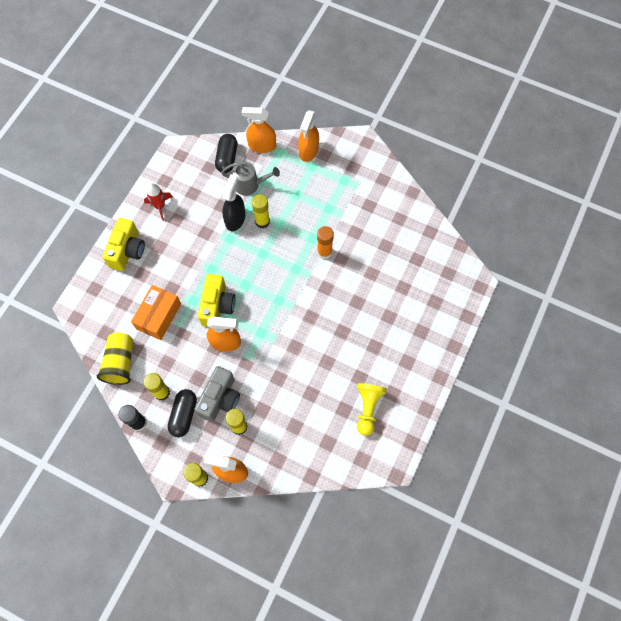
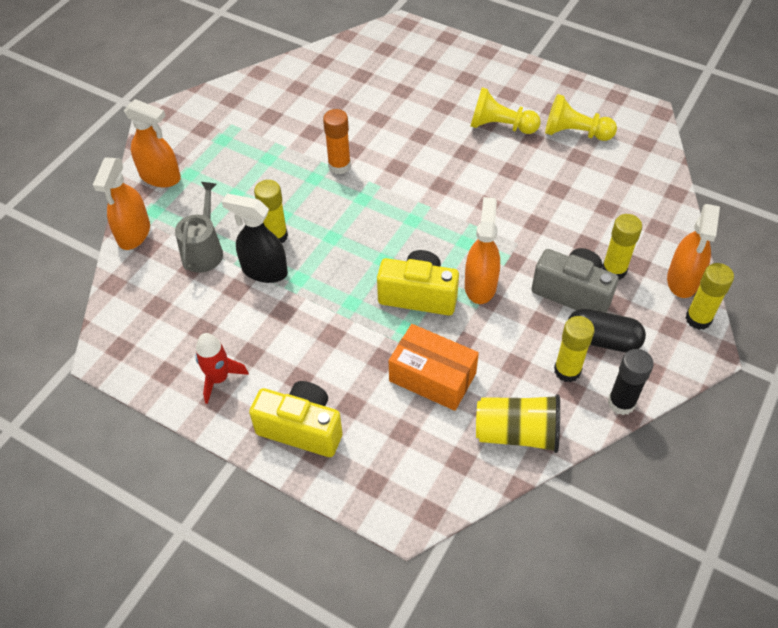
camera: 85 degrees left, 15 degrees down
black capsule [215,134,237,173] -> none
none -> yellow pawn [470,87,541,134]

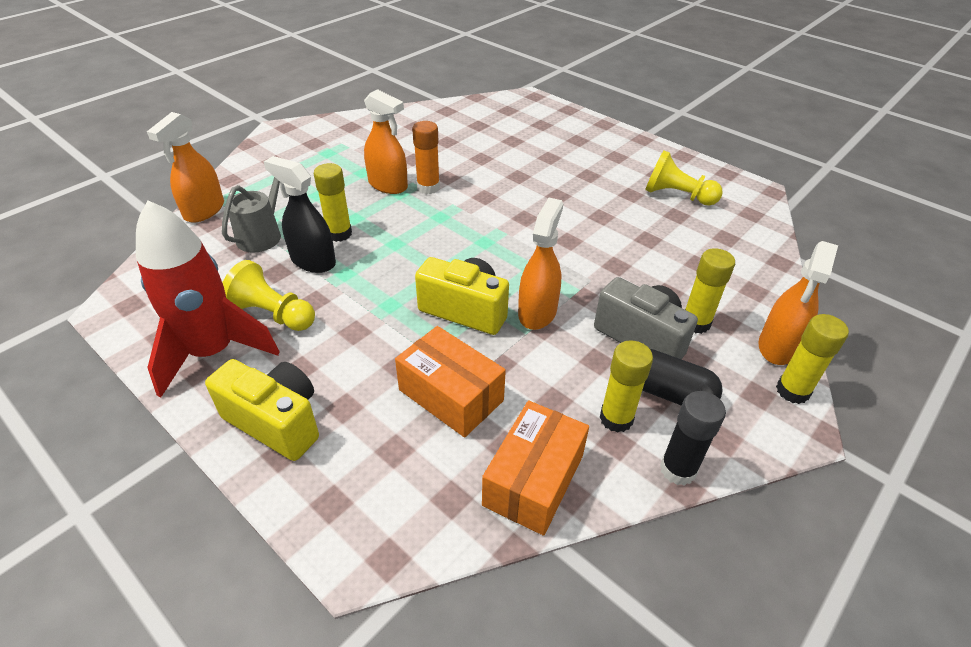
camera: 10 degrees right, 10 degrees down
orange spray bottle [124,99,181,187] -> orange spray bottle moved to [364,89,408,194]
red rocket [195,333,249,404] -> red rocket [136,201,280,398], size x1.92
yellow pawn [470,87,541,134] -> yellow pawn moved to [222,260,315,331]
yellow cup [476,394,560,453] -> orange box [482,401,589,536]

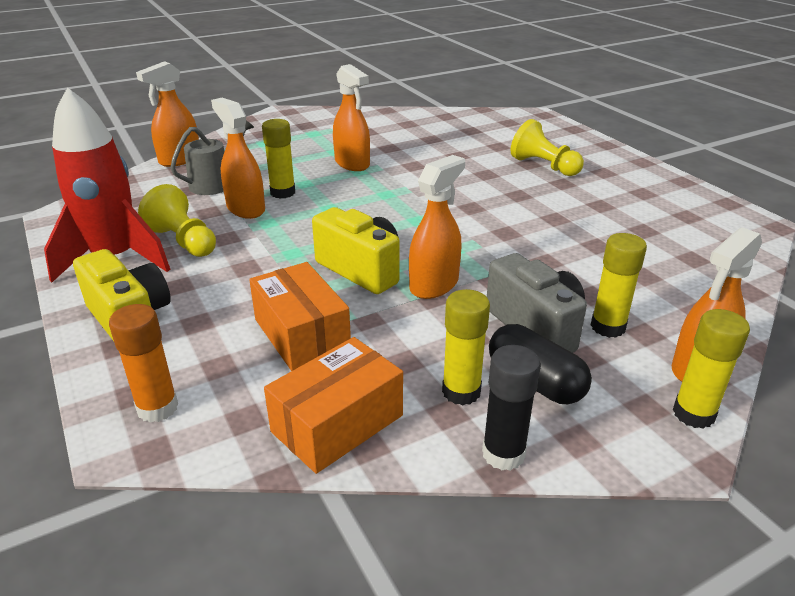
camera: 20 degrees right, 10 degrees down
black spray bottle [263,156,336,273] -> orange spray bottle [211,98,265,219]
orange glue stick [412,121,440,194] -> orange glue stick moved to [109,304,178,423]
yellow pawn [645,151,723,206] -> yellow pawn moved to [511,119,584,176]

